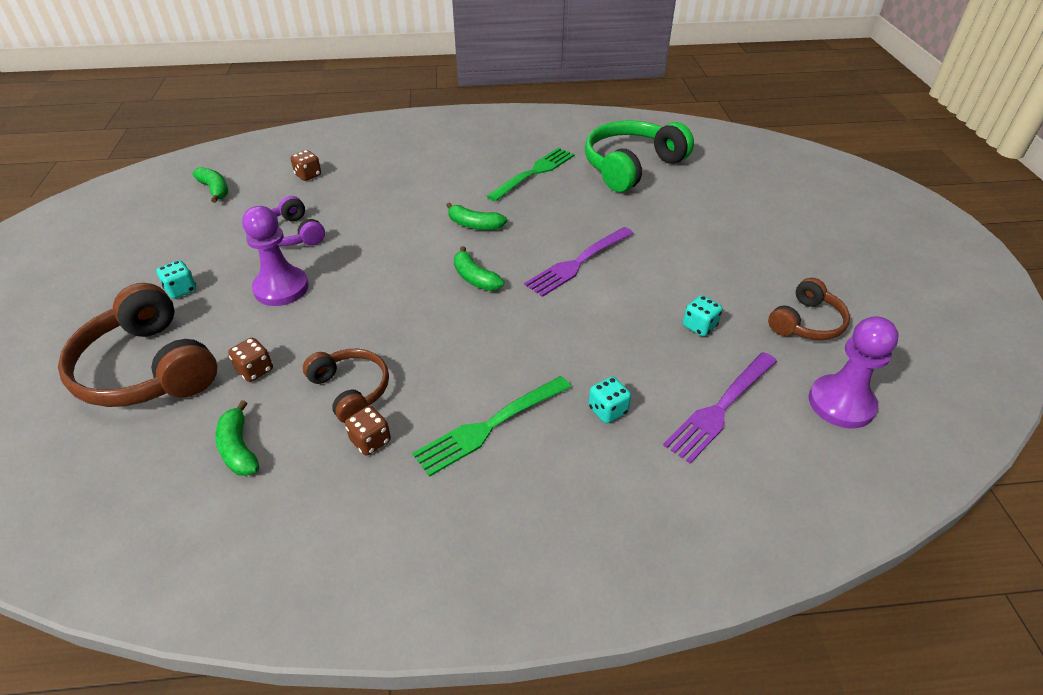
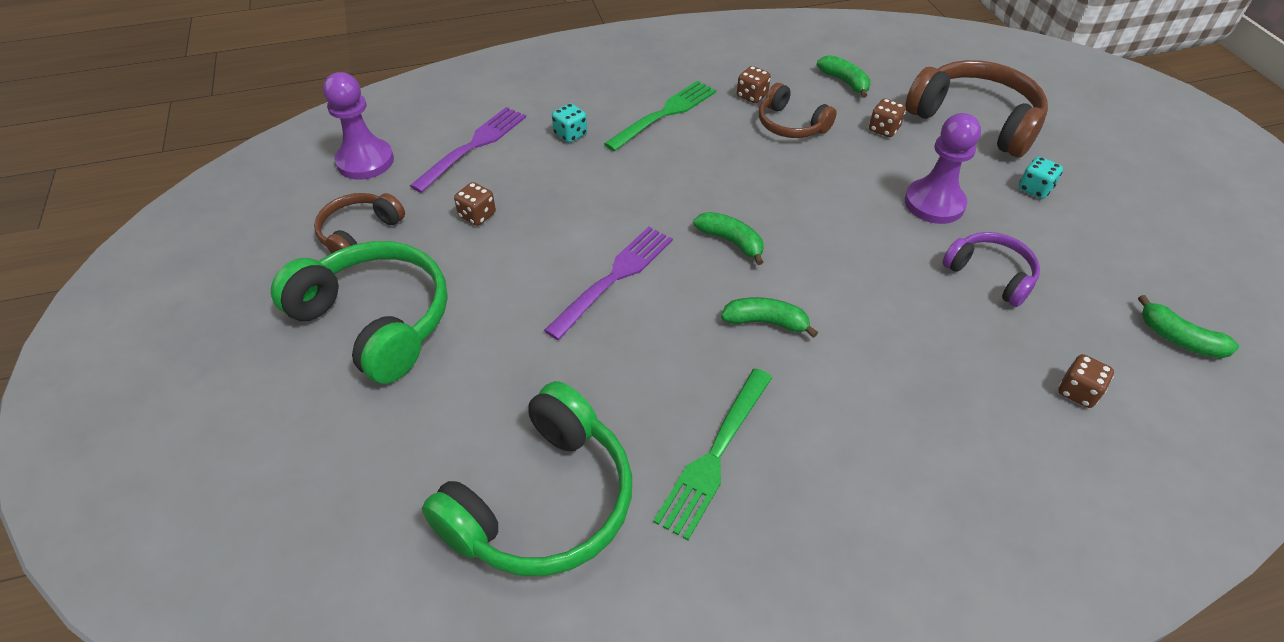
camera: 170 degrees right, 5 degrees up
turquoise dice [683,295,723,337] -> brown dice [454,182,496,226]
none -> green headphones [271,241,448,384]

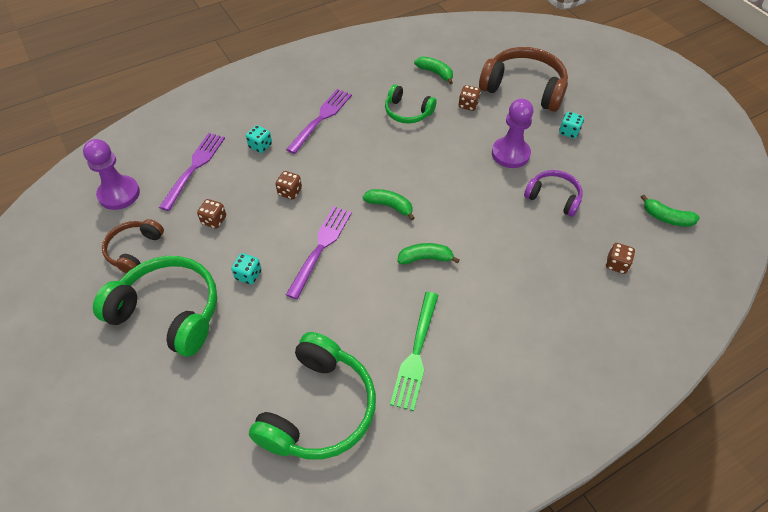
camera: 15 degrees left, 5 degrees up
green fork [604,81,716,151] -> purple fork [286,89,352,154]
brown dice [737,66,771,103] -> brown dice moved to [276,171,302,200]
brown headphones [759,83,837,138] -> green headphones [385,84,437,123]
none -> turquoise dice [231,253,261,285]

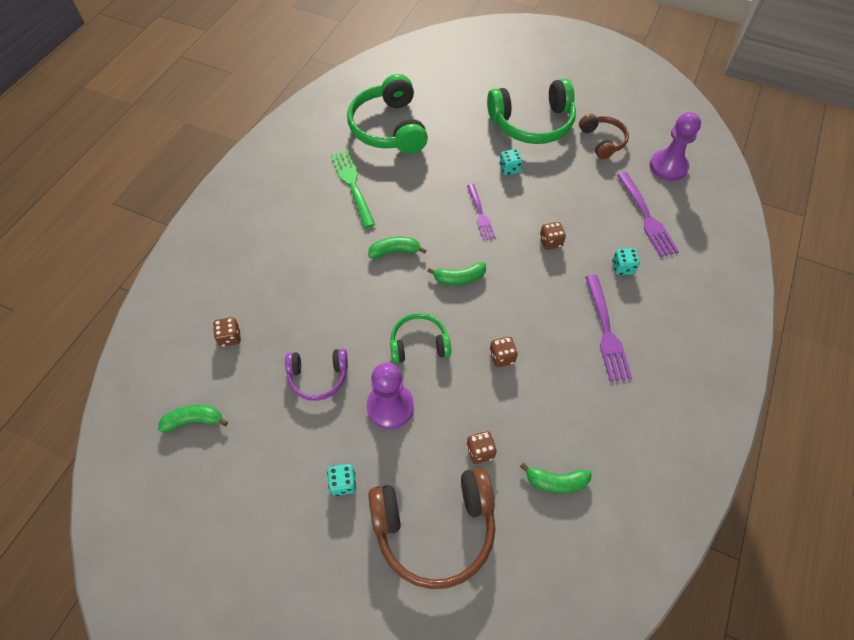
camera: 145 degrees right, 5 degrees up
brown dice [197,199,226,228] -> brown dice moved to [489,337,518,367]
purple fork [286,206,352,299] -> purple fork [467,184,496,241], size x0.67
green headphones [385,84,437,123] -> green headphones moved to [390,313,451,363]
green banana [398,243,460,264] -> green banana turned 150 degrees counterclockwise [368,237,426,258]

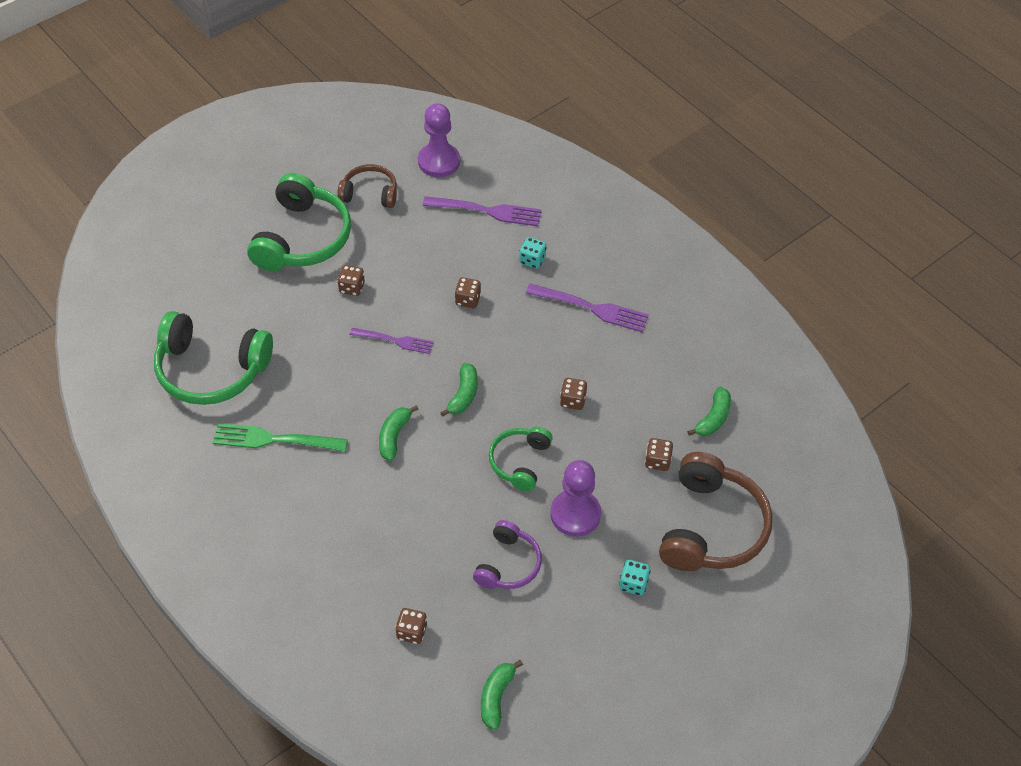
camera: 65 degrees left, 5 degrees down
turquoise dice [499,149,523,175] -> brown dice [337,265,365,296]

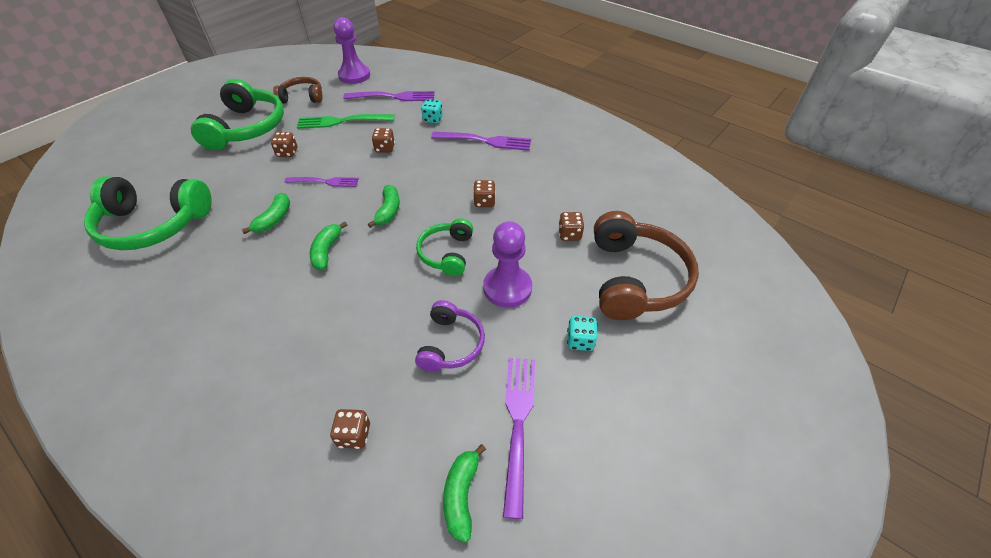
camera: 10 degrees left, 5 degrees down
green fork [213,423,348,452] -> green fork moved to [297,114,394,129]
green banana [687,387,731,436] -> green banana moved to [242,193,290,234]
none -> purple fork [503,358,535,519]

